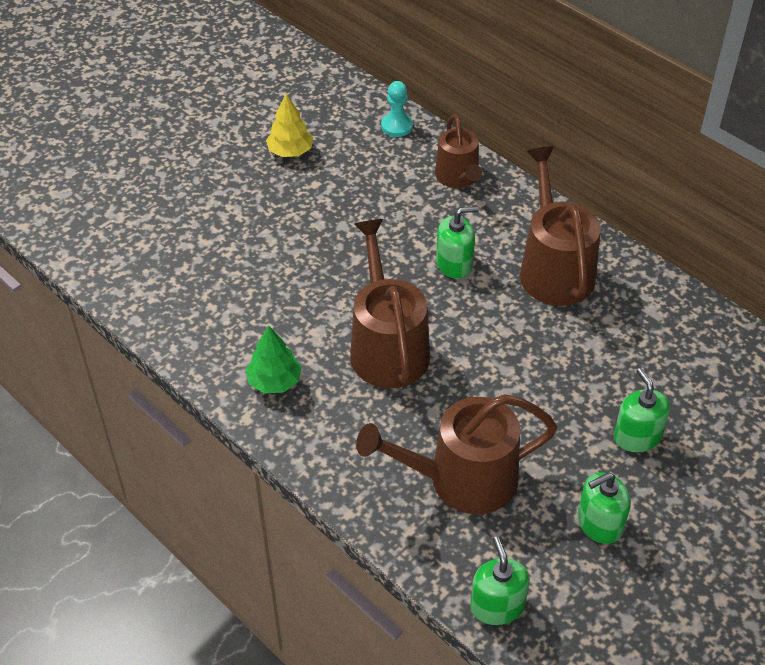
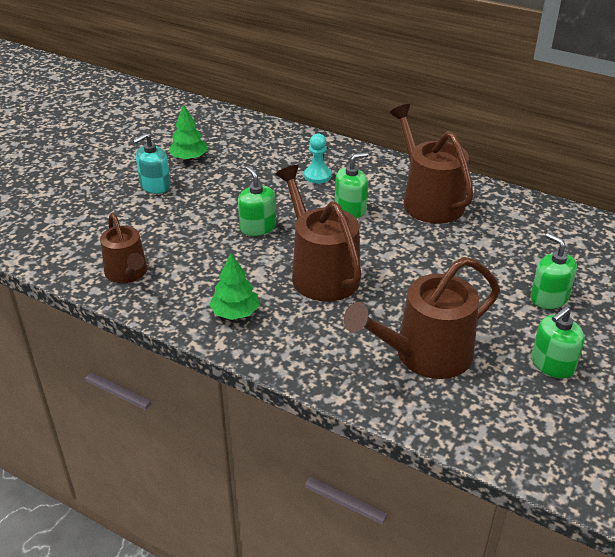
camera: 15 degrees left, 10 degrees down
yellow tree [266,94,313,157] -> green tree [168,104,207,160]
turquoise pawn [381,81,413,137] -> turquoise pawn moved to [304,134,331,183]
brown watering can [435,114,482,188] -> brown watering can moved to [100,212,147,283]
green soap dispenser [470,536,530,625] -> green soap dispenser moved to [238,166,276,236]
none -> turquoise soap dispenser [133,133,171,194]

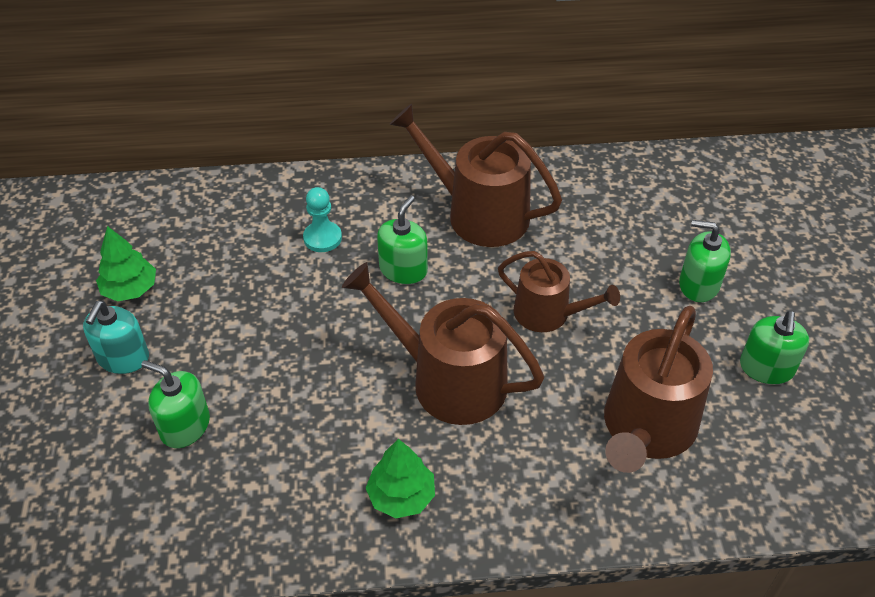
camera: 35 degrees left, 10 degrees up
brown watering can [100,212,147,283] -> brown watering can moved to [498,251,620,332]
green soap dispenser [238,166,276,236] -> green soap dispenser moved to [141,360,210,448]

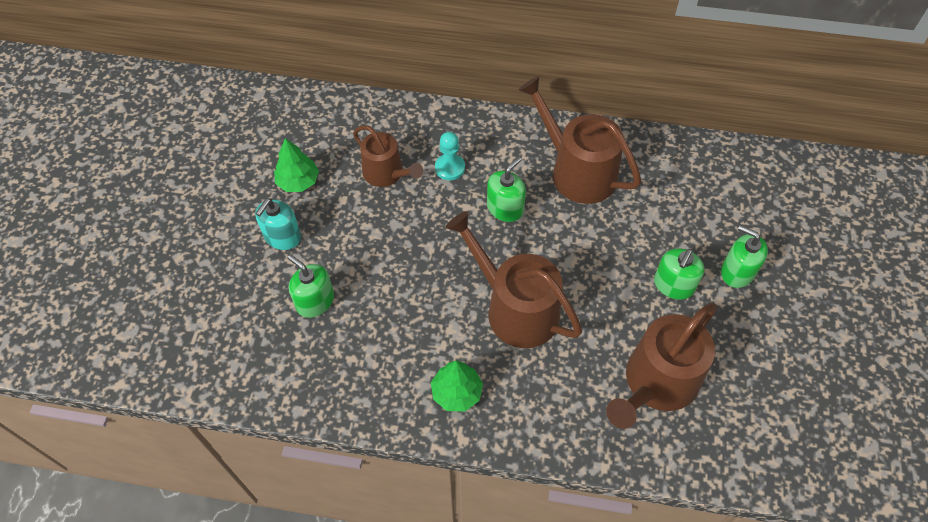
camera: 15 degrees right, 10 degrees up
brown watering can [498,251,620,332] -> brown watering can moved to [353,125,423,187]
green soap dispenser [740,311,809,384] -> green soap dispenser moved to [654,248,704,300]

